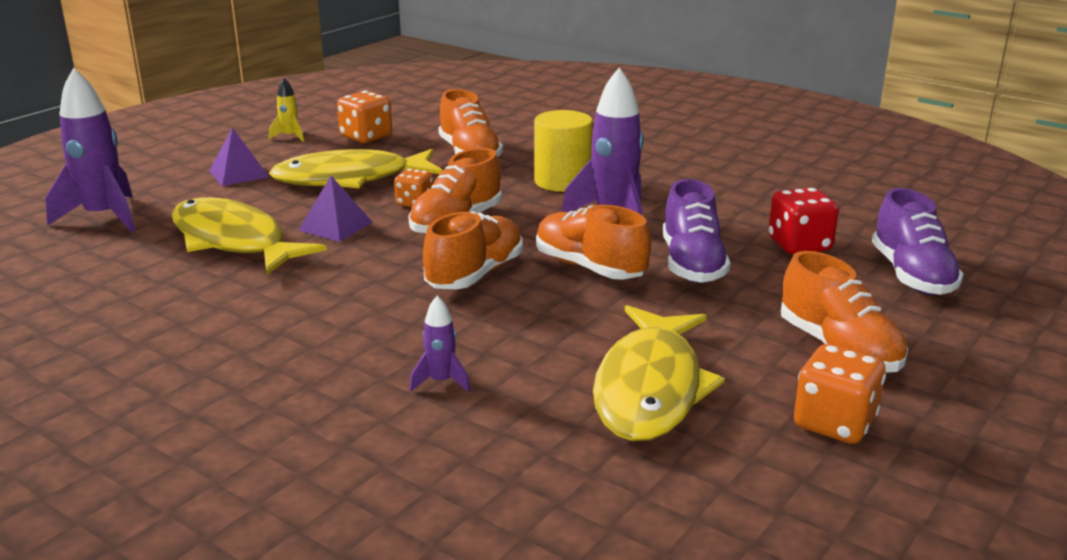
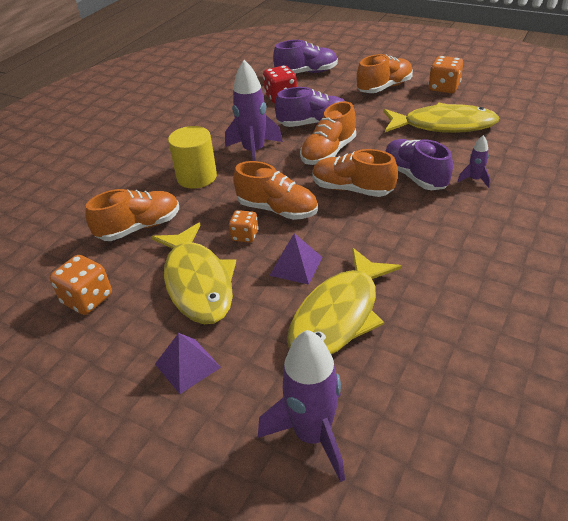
camera: 95 degrees left, 15 degrees up
yellow rocket [269,77,304,142] -> none
none -> purple shoe [385,139,453,190]

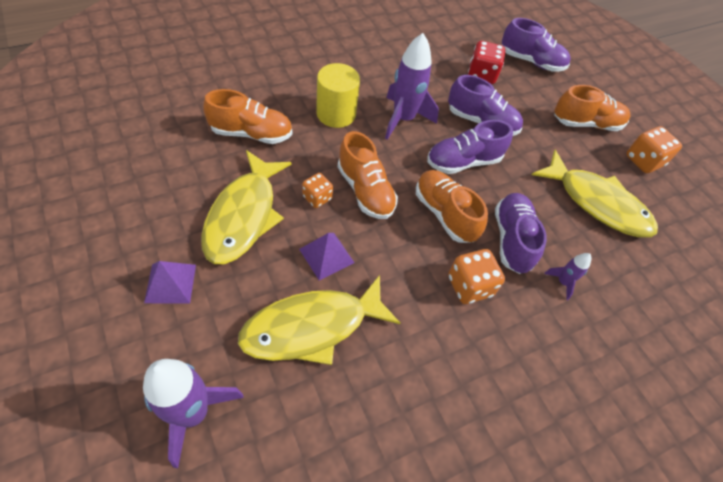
camera: 25 degrees right, 15 degrees up
orange dice [50,255,112,315] -> orange dice moved to [448,249,505,304]
orange shoe [300,101,356,165] -> purple shoe [427,120,513,174]

